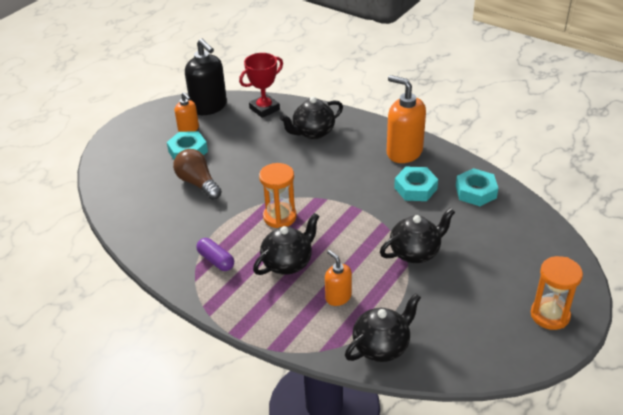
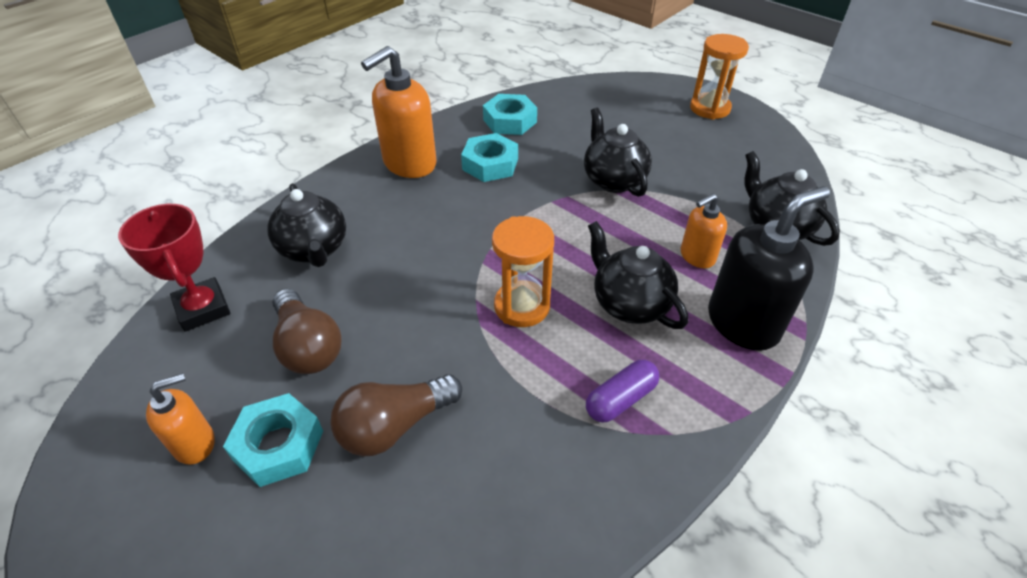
camera: 85 degrees left, 5 degrees up
black soap dispenser [185,39,227,115] -> black soap dispenser moved to [708,186,830,351]
none -> brown light bulb [272,289,341,374]

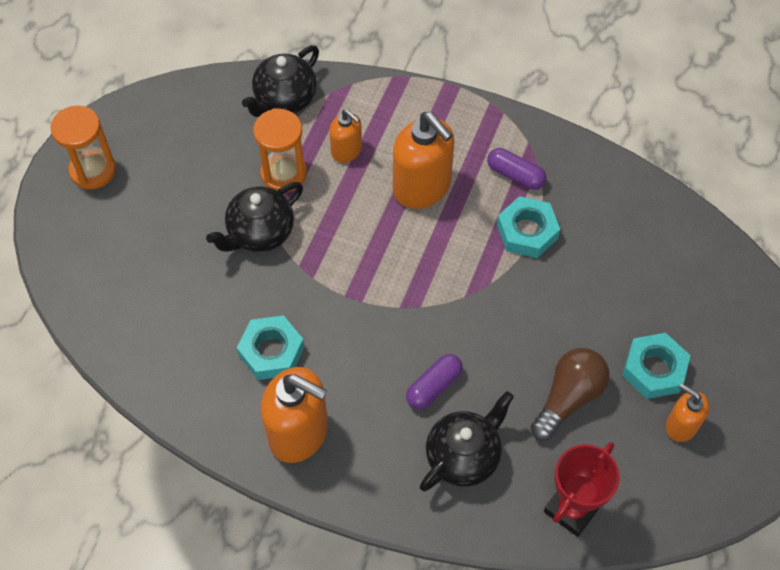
camera: 110 degrees left, 15 degrees up
brown light bulb [331,374,462,456] -> none
turquoise nut [483,94,537,135] -> turquoise nut moved to [497,196,560,258]
orange hourglass [492,216,554,327] -> orange hourglass moved to [253,108,307,192]
black teapot [588,221,688,329] -> orange soap dispenser [393,112,454,209]
black soap dispenser [708,186,830,351] -> none
none -> purple capsule [406,354,463,409]

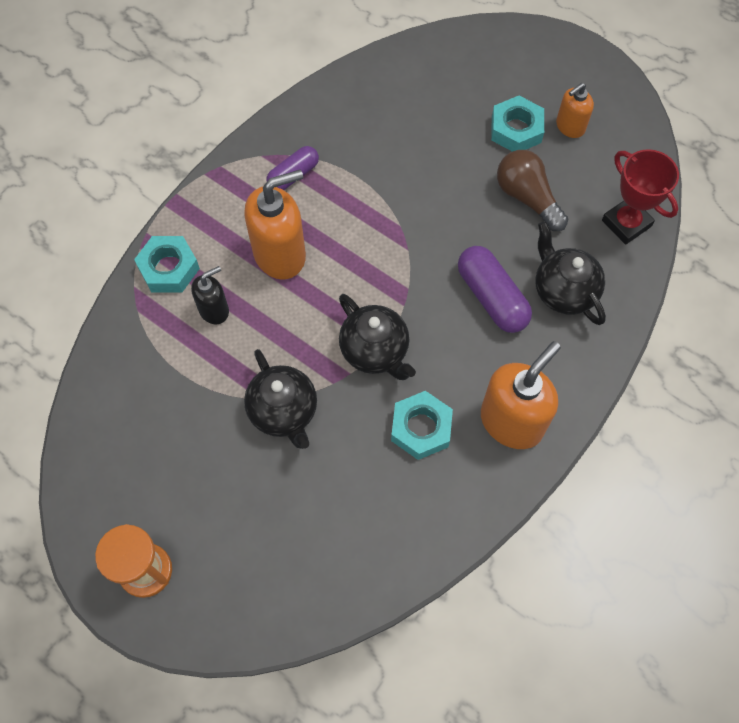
camera: 75 degrees left, 5 degrees up
black teapot [242,45,319,117] -> black teapot moved to [339,294,416,380]
orange hourglass [253,108,307,192] -> none
orange soap dispenser [330,109,362,163] -> black soap dispenser [191,266,229,325]
purple capsule [406,354,463,409] -> purple capsule [458,246,532,333], size x1.54
turquoise nut [497,196,560,258] -> turquoise nut moved to [134,236,200,292]

